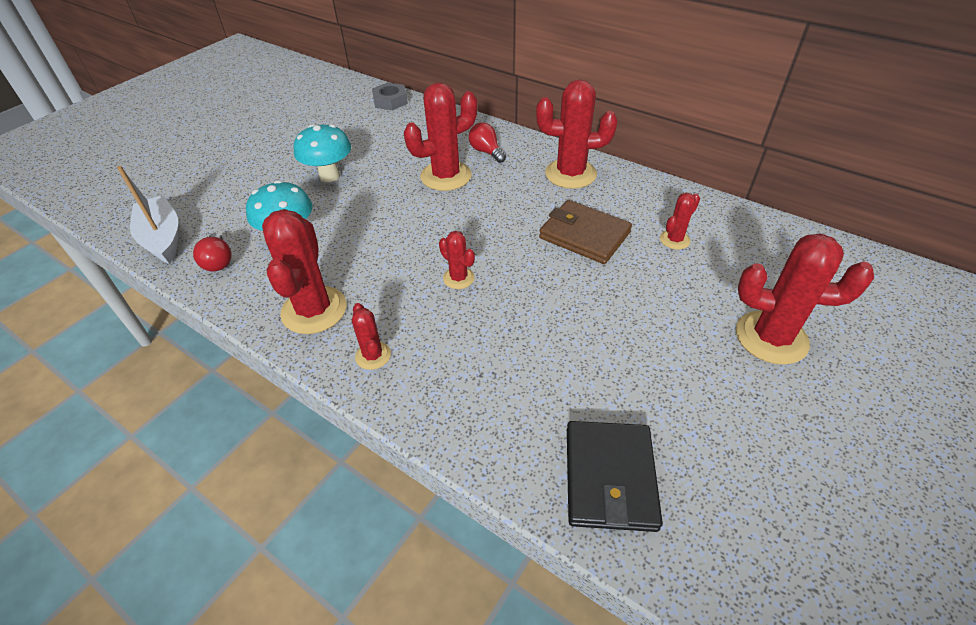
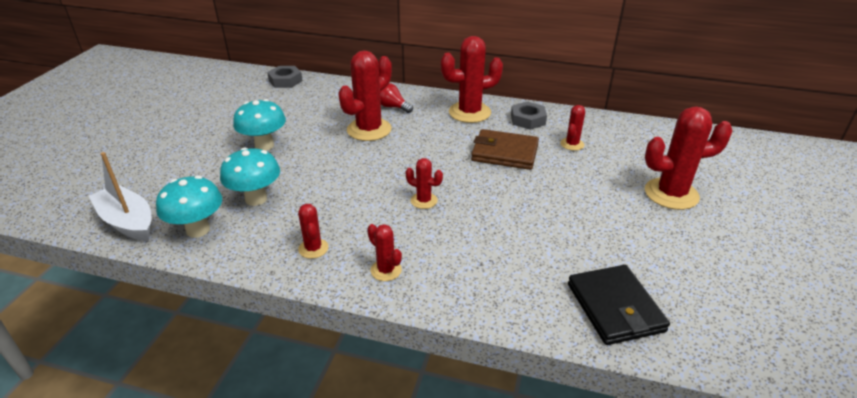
camera: 20 degrees left, 10 degrees down
red light bulb [193,233,231,272] -> turquoise mushroom [156,176,222,238]
red cactus [262,209,347,334] -> red cactus [298,204,328,259], size x0.51
none -> grey nut [511,102,547,130]

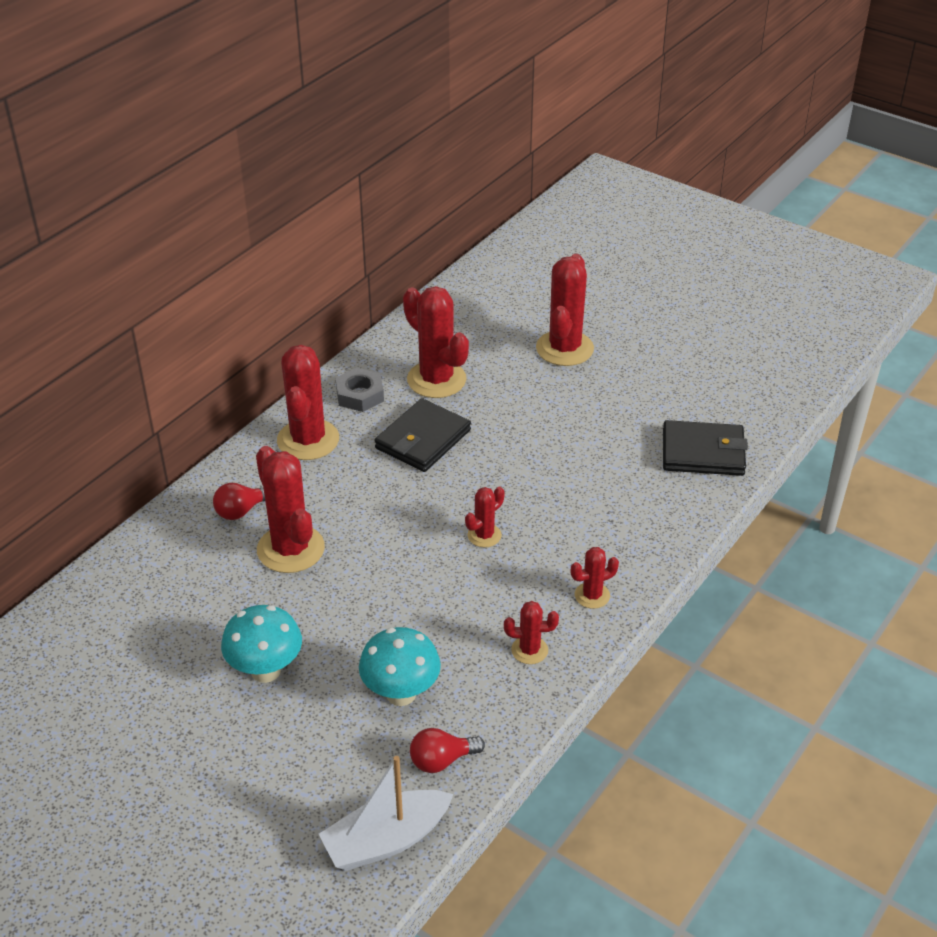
camera: 70 degrees left, 5 degrees up
turquoise mushroom [156,176,222,238] -> red light bulb [410,728,485,773]
grey nut [267,66,303,88] -> none
brown wallet [471,129,539,170] -> black wallet [375,398,471,472]
red cactus [560,105,585,151] -> red cactus [403,286,469,398], size x1.97

